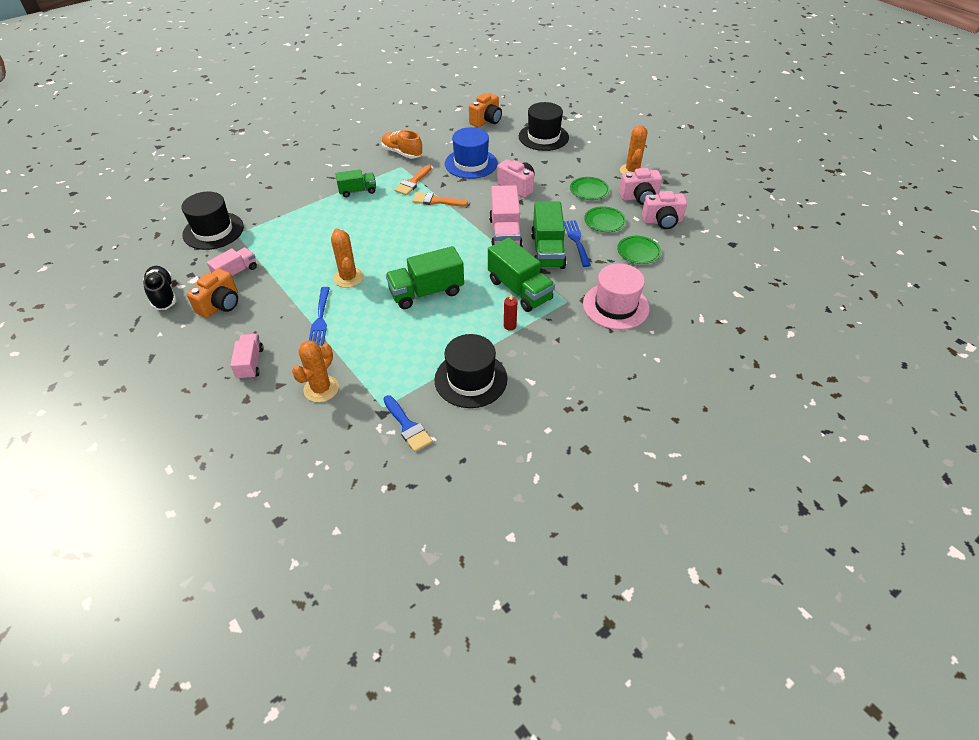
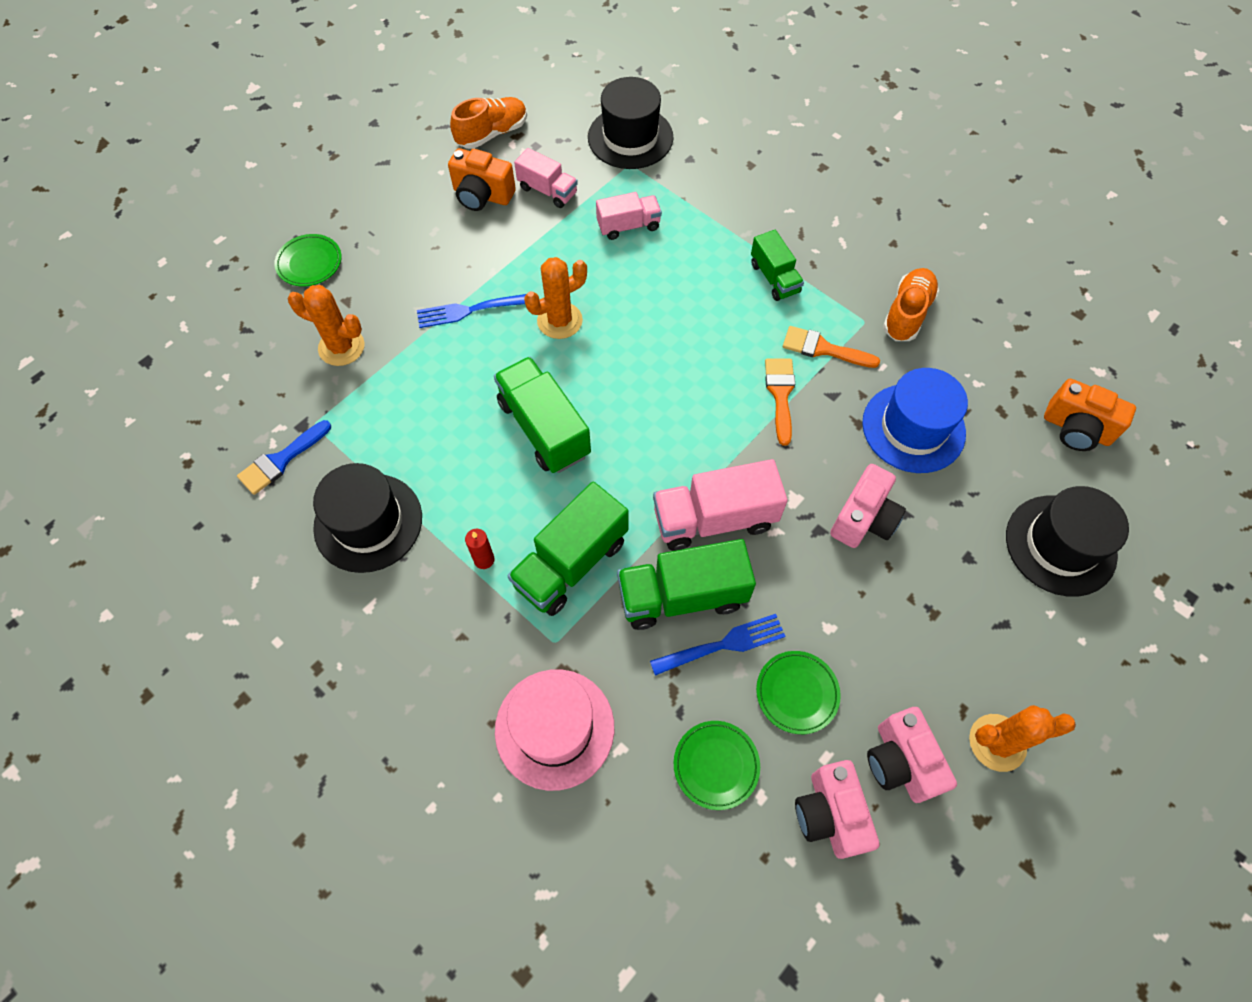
camera: 80 degrees right, 15 degrees up
black shoe [143,266,177,310] -> orange shoe [450,97,527,149]
pink truck [230,334,264,380] -> pink truck moved to [596,192,662,240]
green plate [570,177,610,200] -> green plate moved to [274,234,342,287]

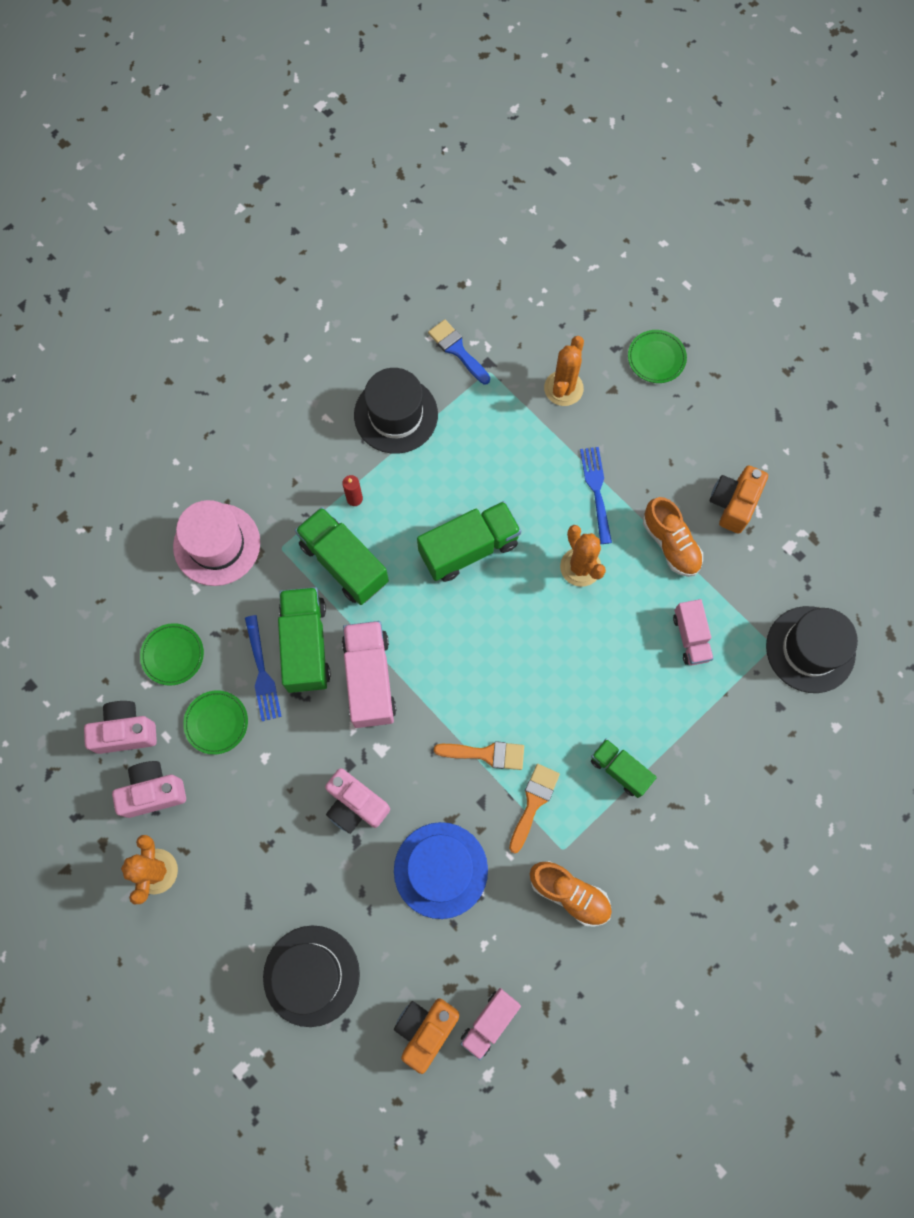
camera: 95 degrees right, 10 degrees up
orange shoe [450,97,527,149] -> orange shoe moved to [643,497,703,577]
pink truck [514,148,578,208] -> pink truck moved to [461,988,521,1060]
green truck [751,230,804,301] -> green truck turned 60 degrees clockwise [591,739,657,798]

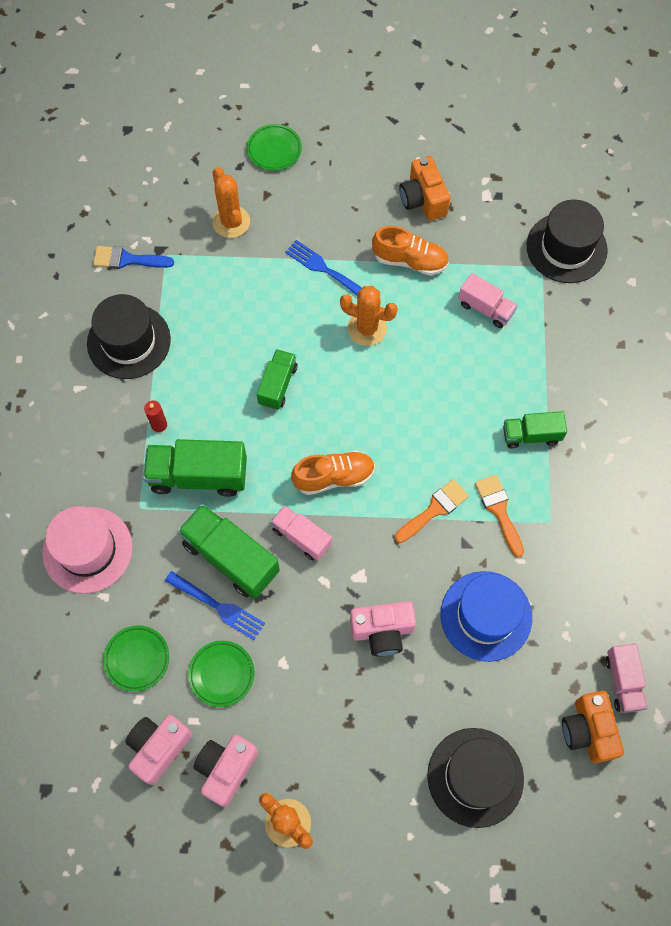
camera: 45 degrees left, 5 degrees down
pink truck [342,621,396,728] -> pink truck [271,505,332,561], size x0.61
green truck [417,501,521,582] -> green truck [257,349,298,410], size x0.61
orange shoe [530,861,612,927] -> orange shoe moved to [291,451,375,495]

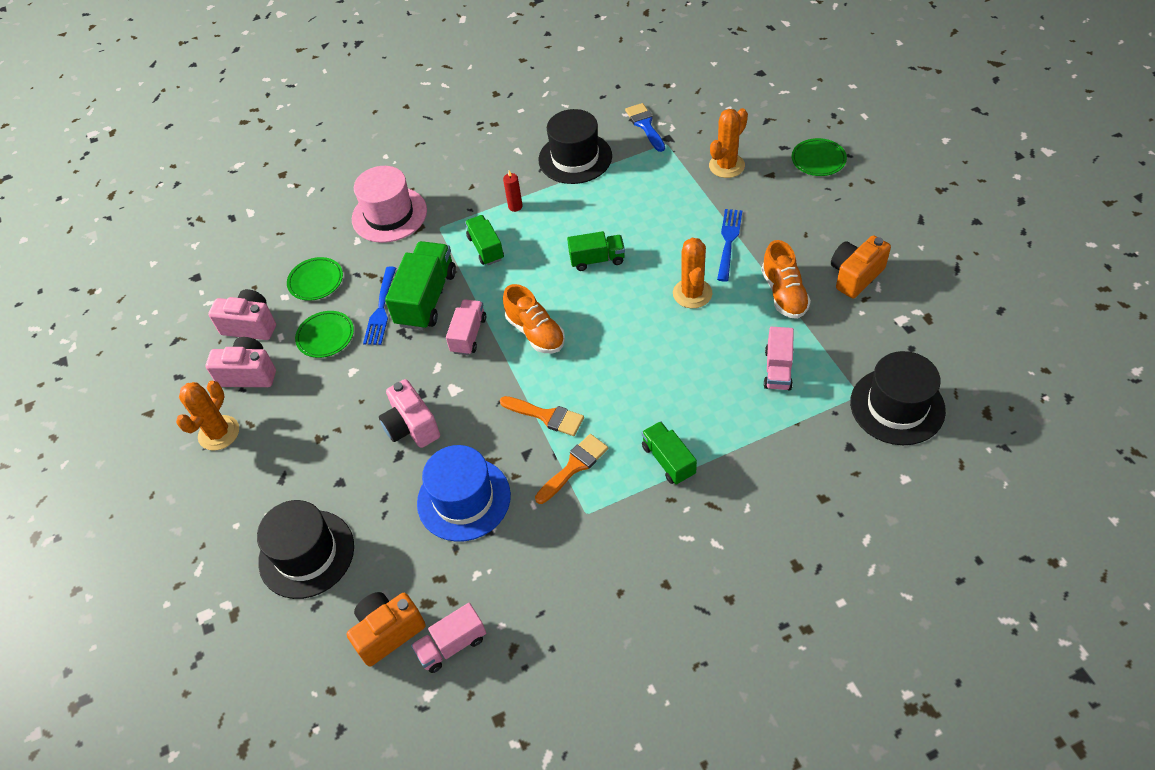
camera: 70 degrees right, 15 degrees down
green truck [143,439,247,497] -> green truck [465,215,504,265], size x0.61

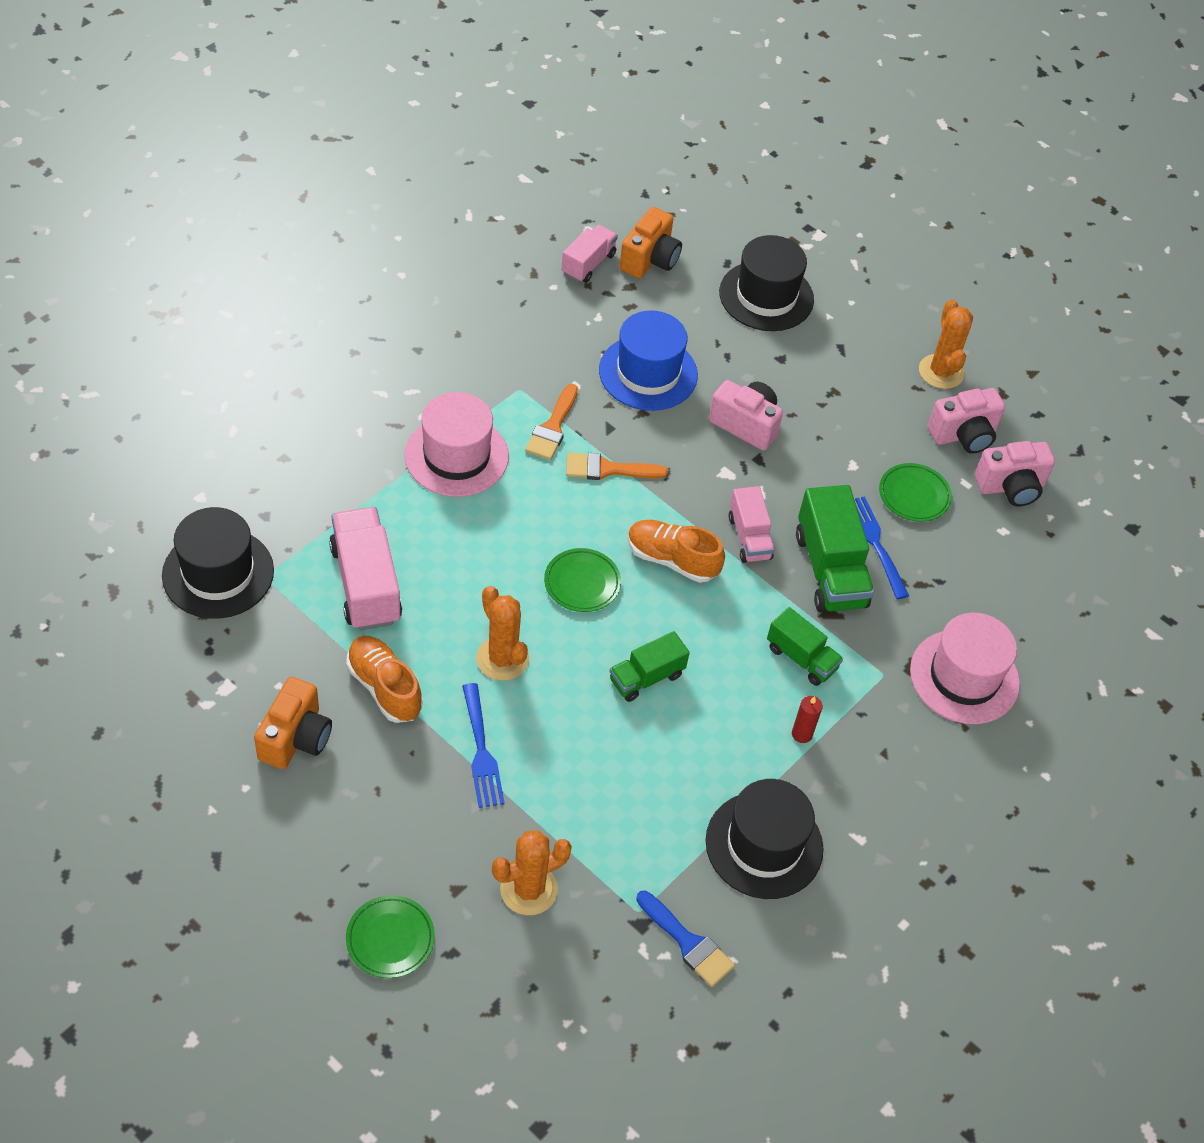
camera: 145 degrees right, 0 degrees up
green plate [287,257,343,301] -> green plate moved to [544,548,621,612]
green truck [642,421,697,485] -> pink hat [405,392,509,497]
orange cactus [709,108,748,178] -> orange cactus turned 45 degrees clockwise [492,831,572,915]
pink truck [764,327,794,391] -> pink truck [329,507,402,630], size x1.65

